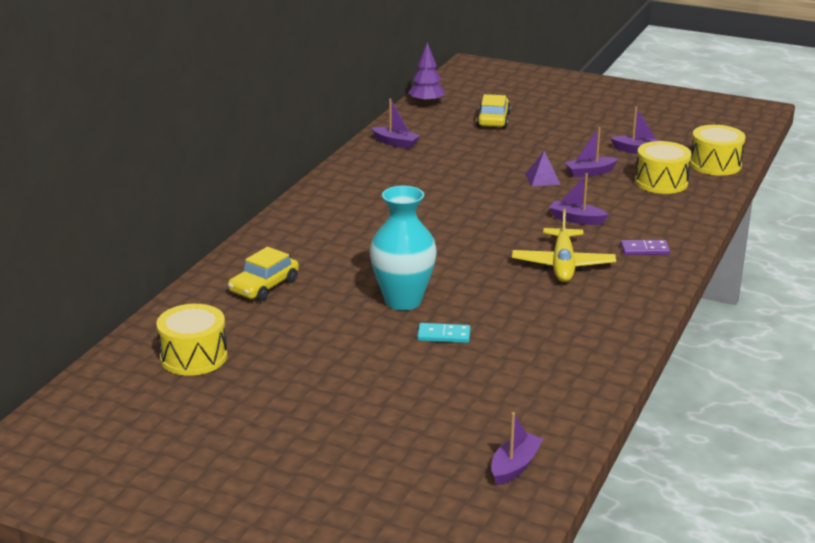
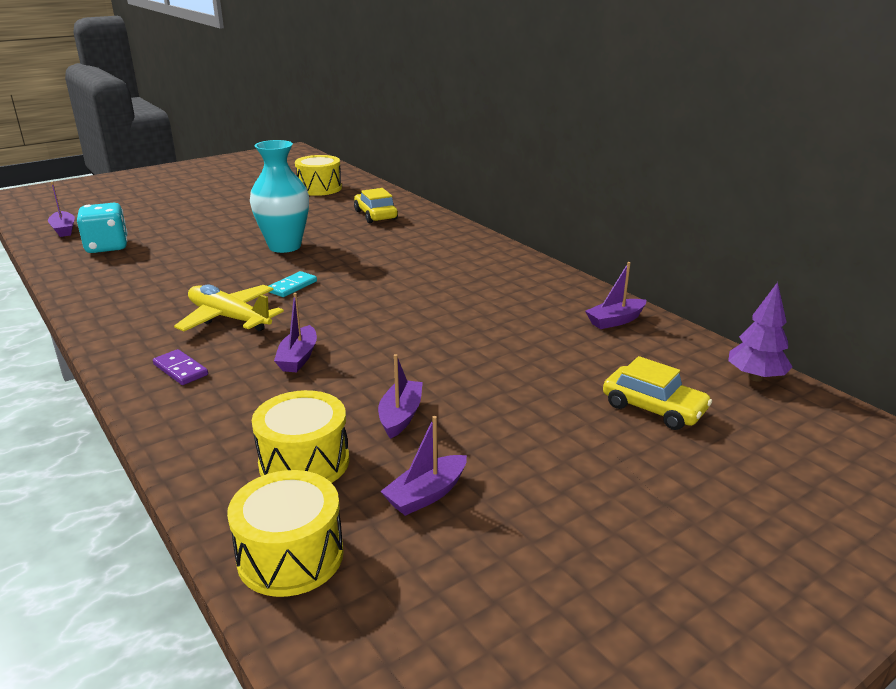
camera: 120 degrees right, 0 degrees up
turquoise domino [417,323,471,343] -> turquoise domino moved to [269,271,317,297]
purple pyramid [525,151,561,186] -> none
purple boat [549,173,609,225] -> purple boat turned 135 degrees clockwise [274,293,317,372]
purple domino [621,240,670,255] -> purple domino turned 75 degrees counterclockwise [153,349,208,385]
none -> turquoise dice [77,203,128,253]

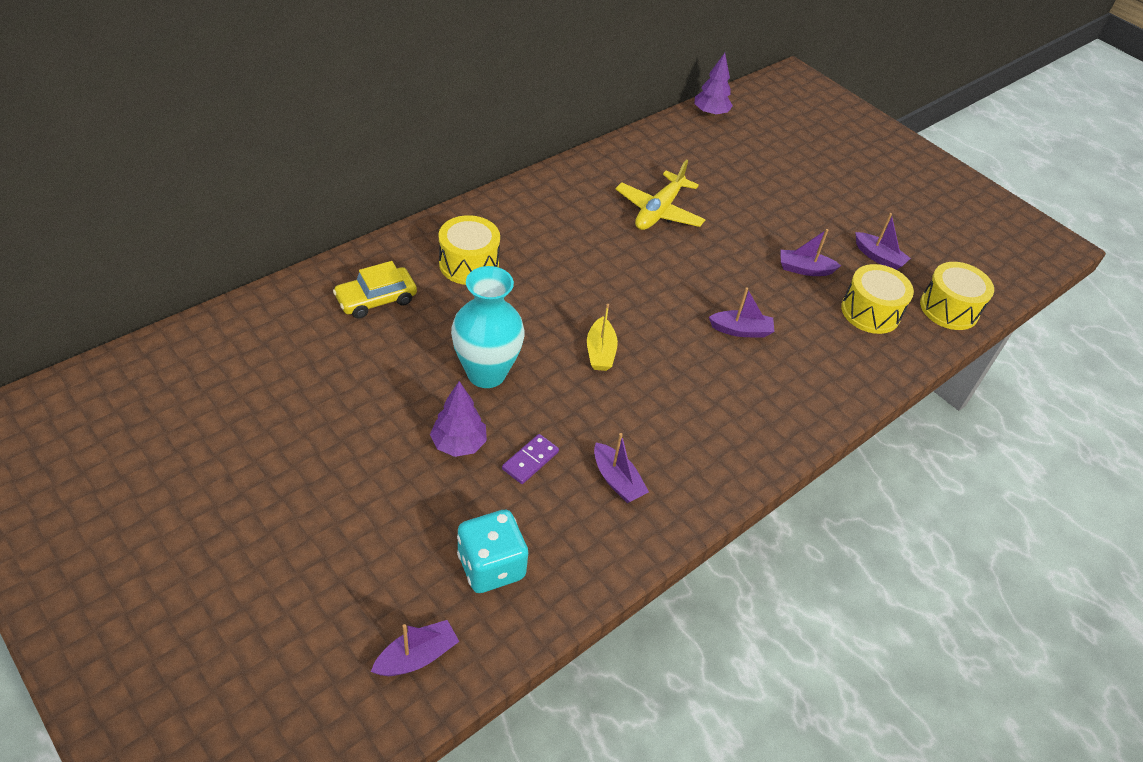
camera: 100 degrees left, 20 degrees up
purple domino [153,349,208,385] -> purple domino moved to [502,434,559,484]
yellow plane [174,285,284,331] -> yellow plane moved to [616,159,706,230]
turquoise domino [269,271,317,297] -> yellow boat [587,304,618,371]
yellow drum [295,155,342,196] -> yellow drum moved to [439,215,500,285]
purple boat [585,262,646,329] -> purple boat moved to [594,433,649,503]
yellow car [603,356,712,430] -> none
none -> purple tree [430,381,487,457]

